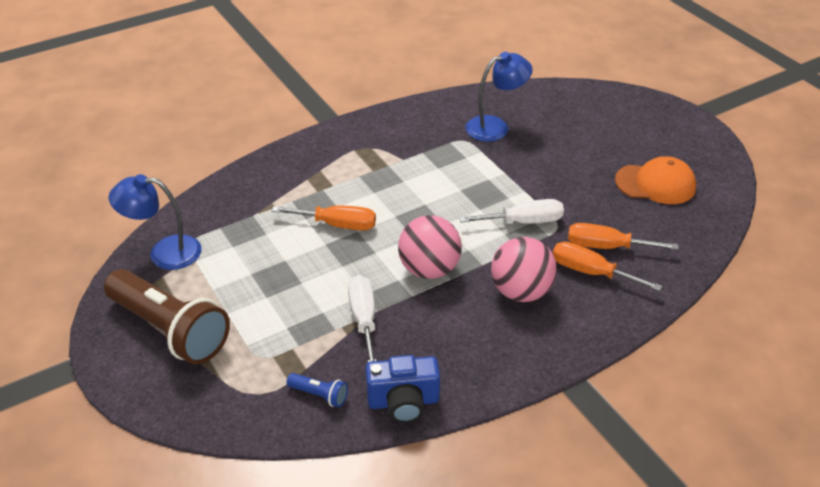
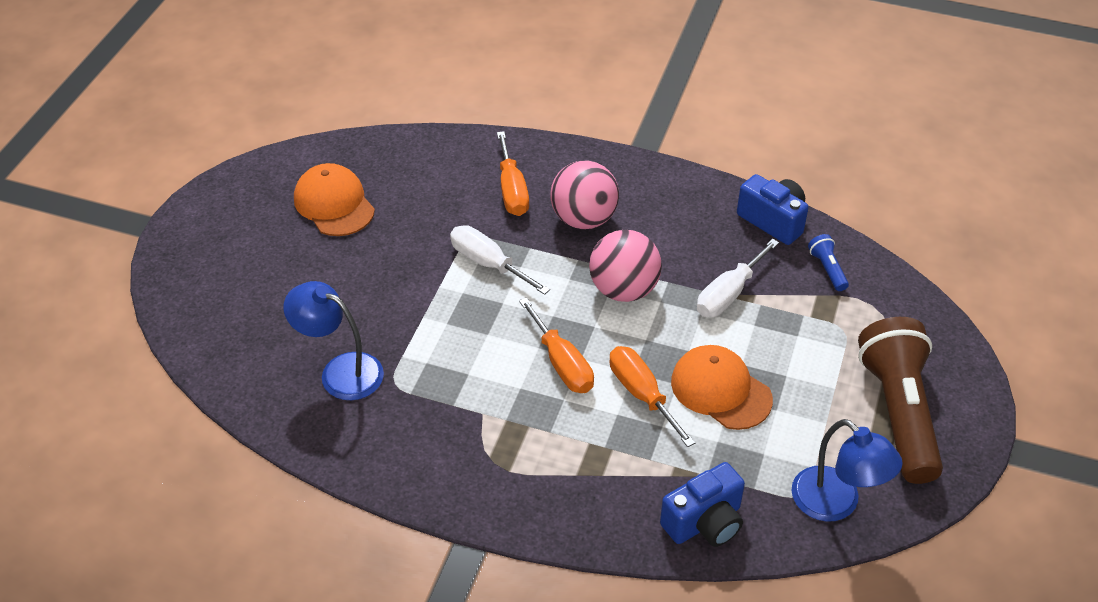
camera: 130 degrees left, 5 degrees up
orange screwdriver [568,223,679,250] -> orange screwdriver moved to [519,298,594,393]
none -> blue camera [660,462,745,547]
none -> orange cap [671,345,773,430]

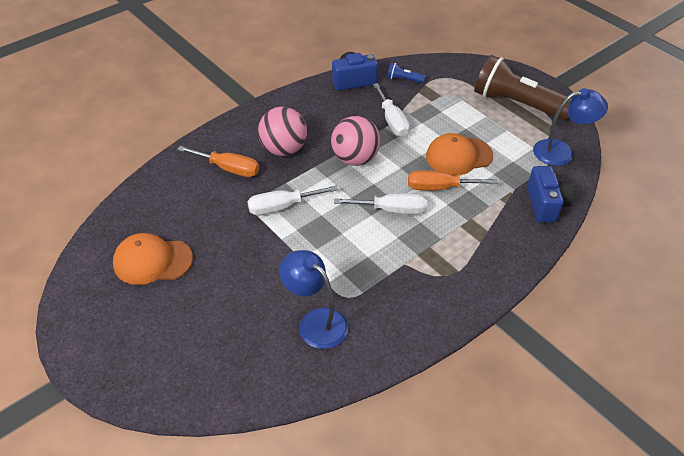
camera: 60 degrees left, 0 degrees up
blue lamp [283,281,384,400] -> blue lamp turned 75 degrees clockwise [279,250,348,349]
orange screwdriver [519,298,594,393] -> white screwdriver [334,193,427,214]

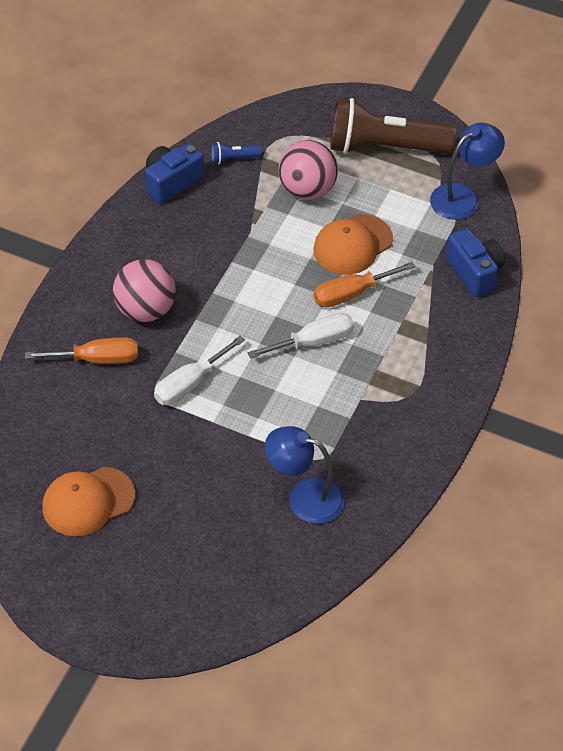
camera: 25 degrees left, 5 degrees up
pink ball [331,116,381,166] -> pink ball moved to [278,140,338,200]
white screwdriver [373,83,410,137] -> none

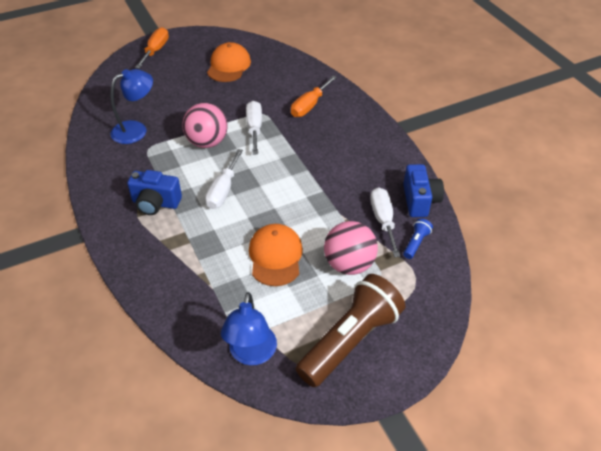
camera: 130 degrees right, 5 degrees down
pink ball [113,259,176,322] -> pink ball moved to [182,103,228,148]
orange screwdriver [314,262,416,307] -> orange screwdriver moved to [135,27,169,69]
blue camera [446,228,505,297] -> blue camera moved to [127,170,182,215]
none -> white screwdriver [371,187,400,257]

